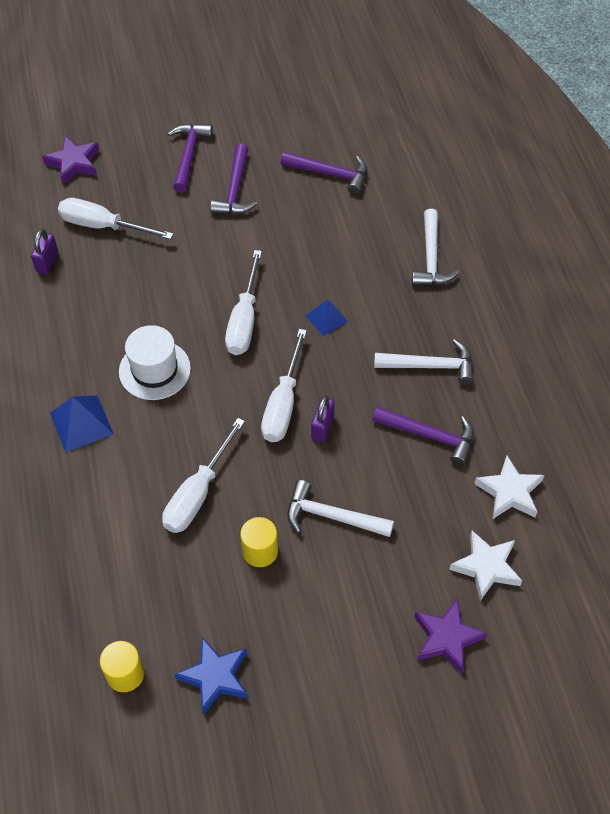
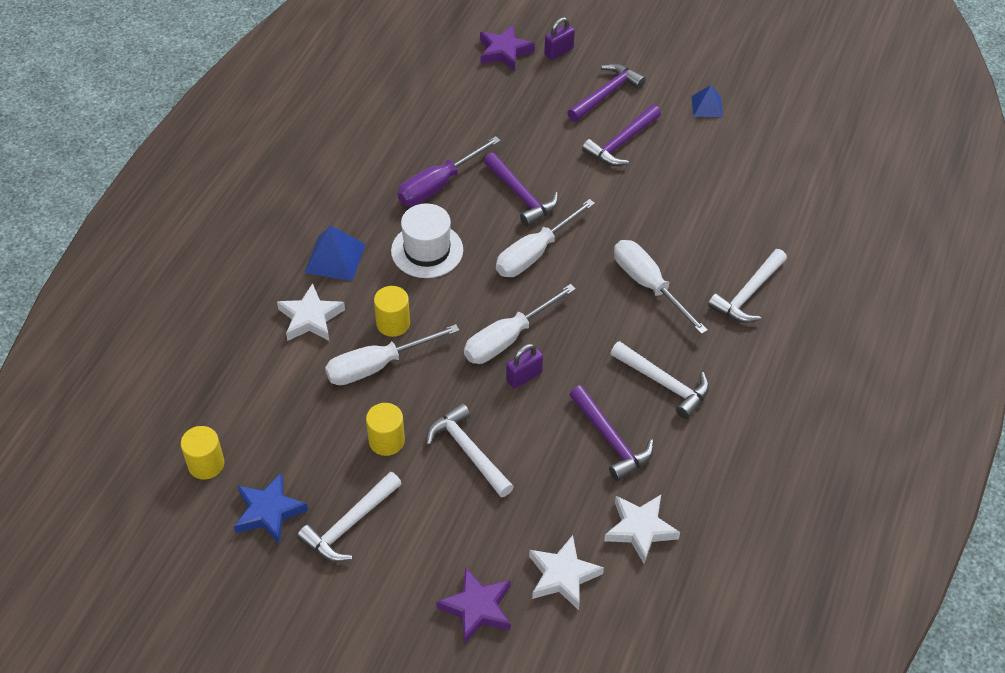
camera: 35 degrees right, 5 degrees down
purple padlock [31,229,58,274] -> purple padlock moved to [544,17,575,60]
white screwdriver [58,198,174,240] -> white screwdriver moved to [614,240,708,334]
purple hammer [281,151,367,195] -> purple hammer moved to [484,152,558,227]
blue pyramid [305,300,348,336] -> blue pyramid moved to [692,85,723,117]
none -> white star [277,283,345,341]
none -> white hammer [297,472,402,562]
none -> yellow cylinder [374,286,410,337]
none -> purple screwdriver [398,136,501,206]

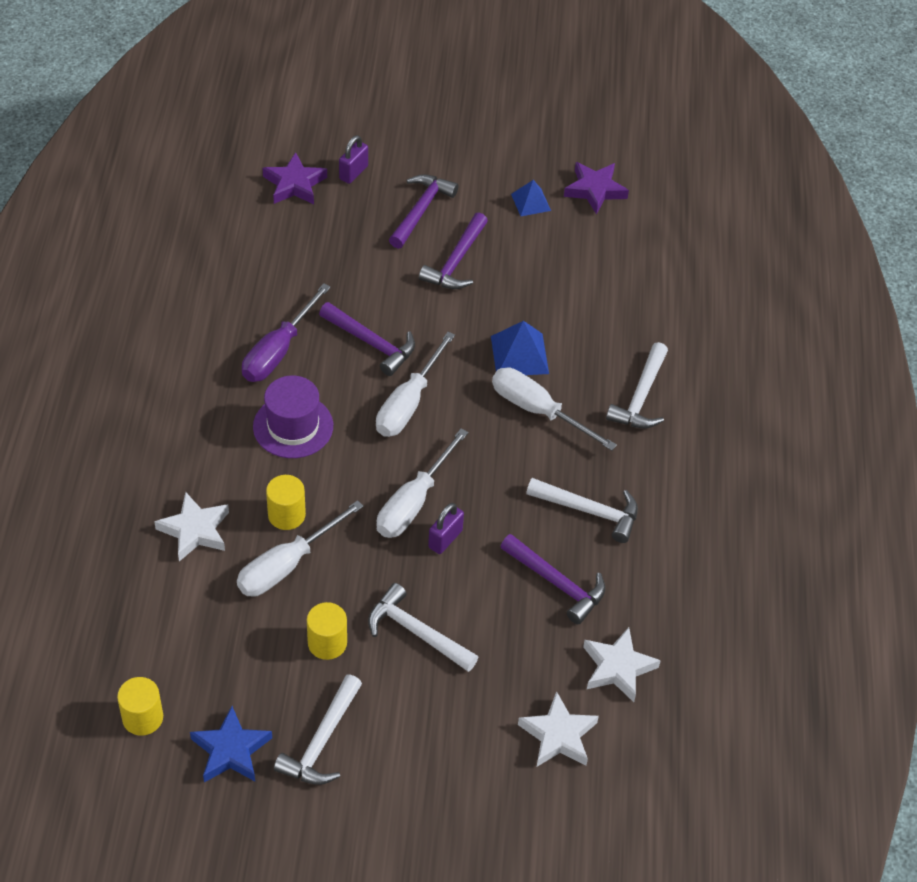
camera: 20 degrees left, 0 degrees up
blue pyramid [304,226,366,281] -> blue pyramid moved to [491,321,549,375]
white hat [391,203,463,278] -> purple hat [253,376,333,458]
purple star [436,567,511,644] -> purple star moved to [564,162,629,215]

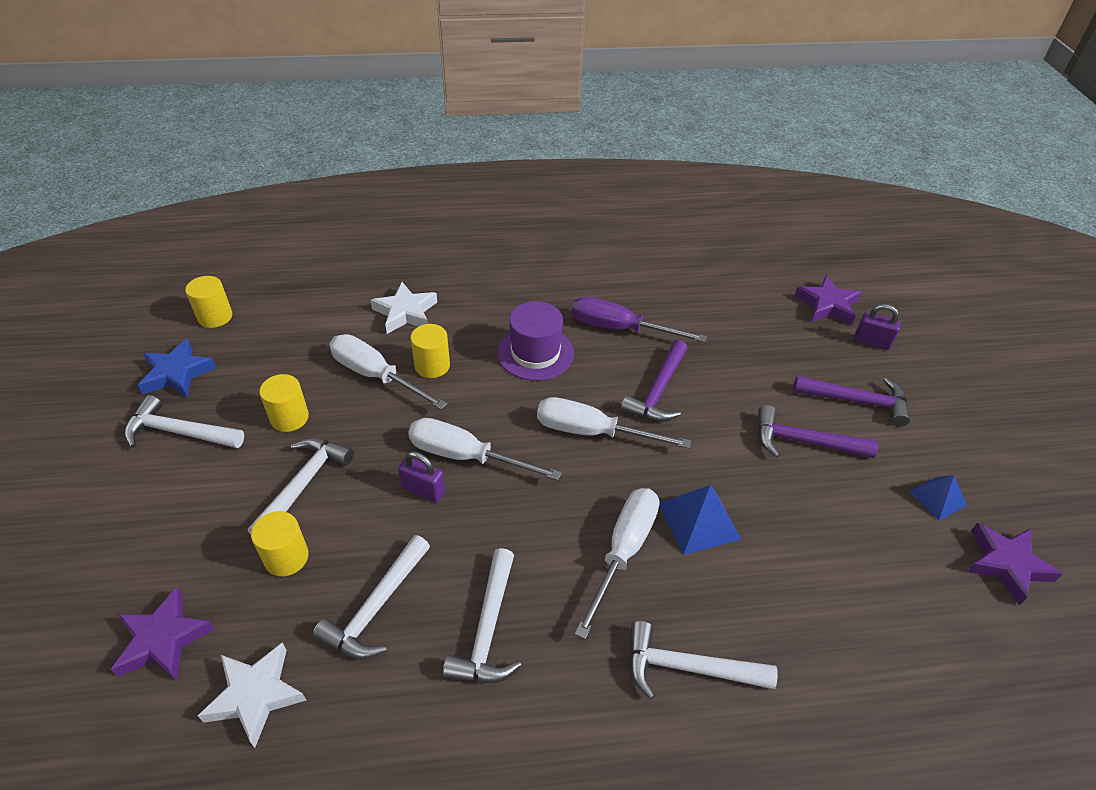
camera: 80 degrees right, 5 degrees down
purple hammer [500,534,605,624] -> white hammer [312,535,430,659]
white star [518,691,599,767] -> purple star [111,587,215,681]
none -> yellow cylinder [251,511,309,576]

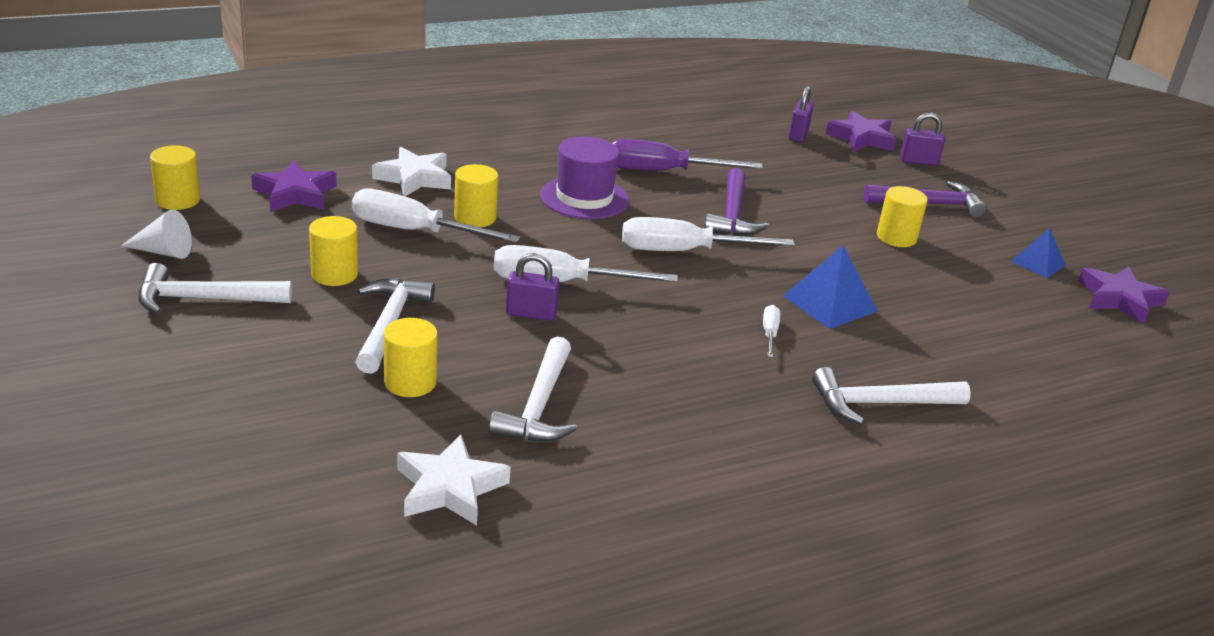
camera: 20 degrees left, 15 degrees down
purple star [111,587,215,681] -> purple star moved to [251,160,337,212]
blue star [138,338,216,397] -> white cone [121,209,192,259]
white hammer [442,548,522,683] -> none
white screwdriver [575,488,659,639] -> white screwdriver [763,305,780,358], size x0.46
purple hammer [758,405,878,458] -> yellow cylinder [877,186,928,247]
none -> purple padlock [789,86,814,142]

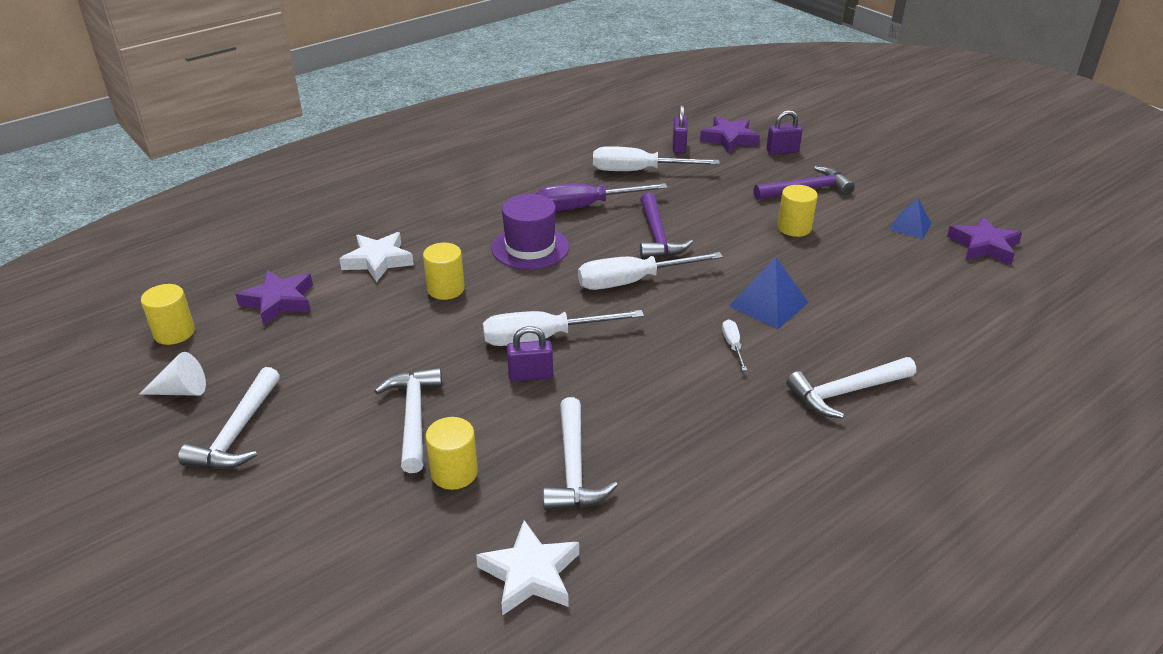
camera: 10 degrees left, 5 degrees up
white hammer [138,263,292,315] -> white hammer turned 60 degrees counterclockwise [178,367,280,469]
yellow cylinder [309,216,358,286] -> none
white screwdriver [352,188,520,243] -> white screwdriver moved to [593,146,720,171]

